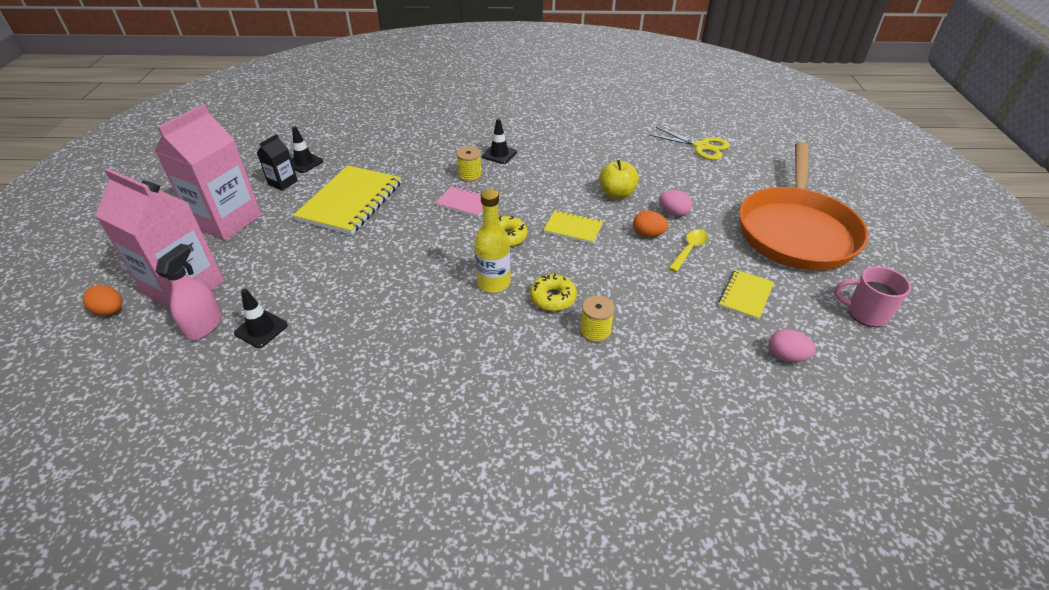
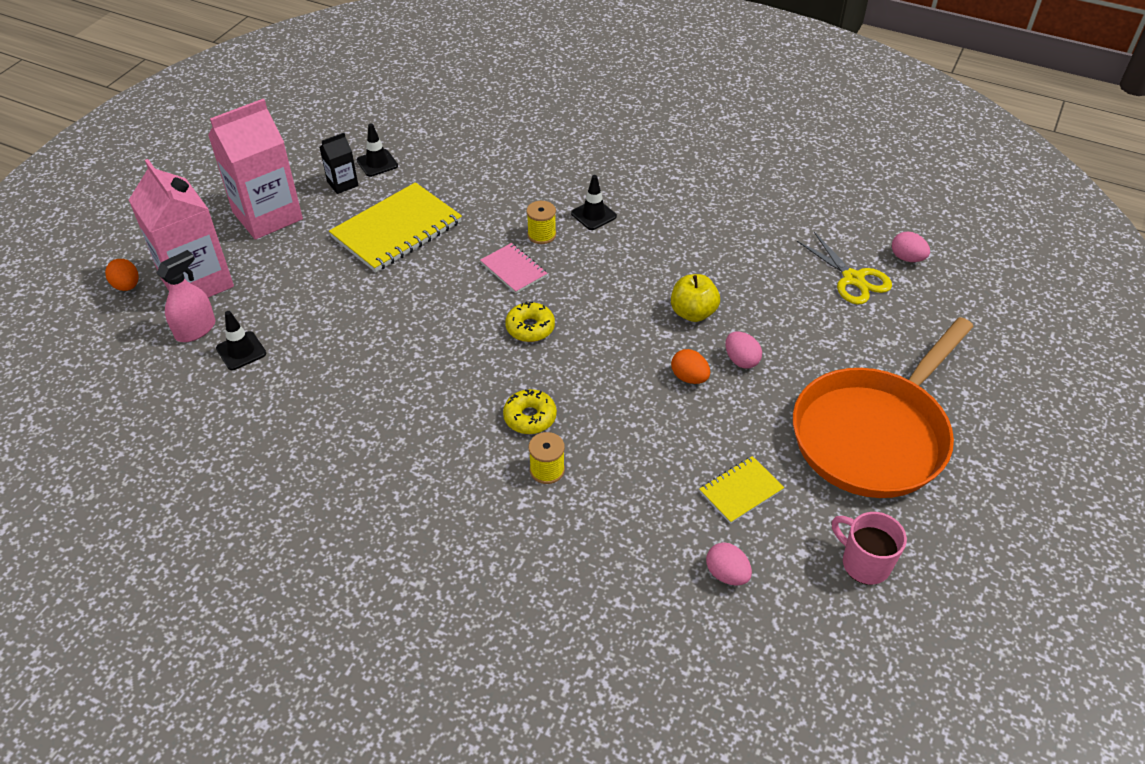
camera: 25 degrees right, 5 degrees up
yellow bottle [474,189,511,293] -> none
yellow notebook [544,210,603,244] -> none
yellow spoon [669,229,708,272] -> none
none -> pink egg [892,231,930,262]

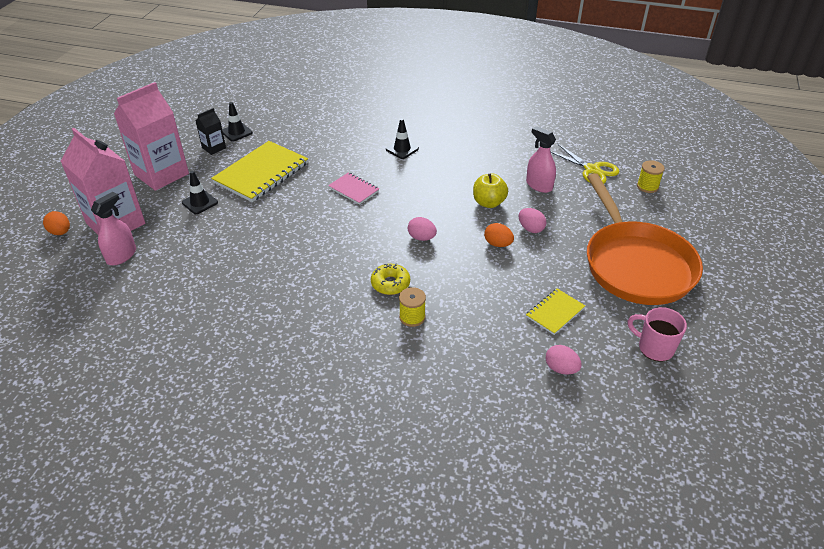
camera: 10 degrees left, 5 degrees down
black traffic cone [216,311,266,370] -> black traffic cone moved to [182,171,218,214]
yellow donut [505,301,555,342] -> none
yellow spool [527,201,556,244] -> yellow spool moved to [637,160,665,193]
orange pan [793,317,974,498] -> orange pan turned 45 degrees counterclockwise [587,173,703,305]
pink egg [892,231,930,262] -> pink egg moved to [408,217,437,241]
none -> pink spray bottle [526,126,556,193]

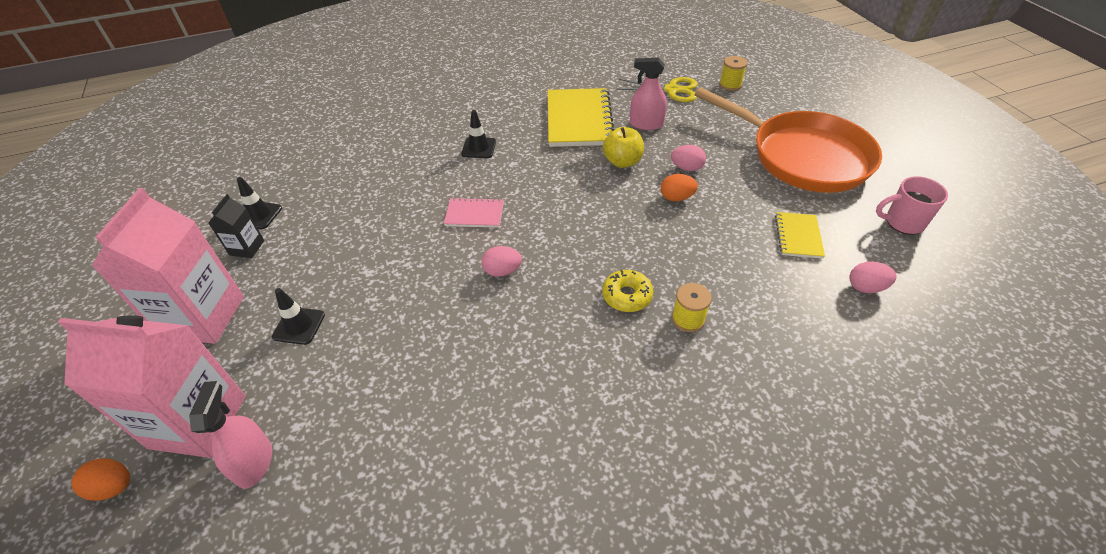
camera: 35 degrees left, 5 degrees up
yellow notebook [211,141,308,202] -> yellow notebook moved to [548,88,614,147]
pink egg [408,217,437,241] -> pink egg moved to [482,246,522,277]

